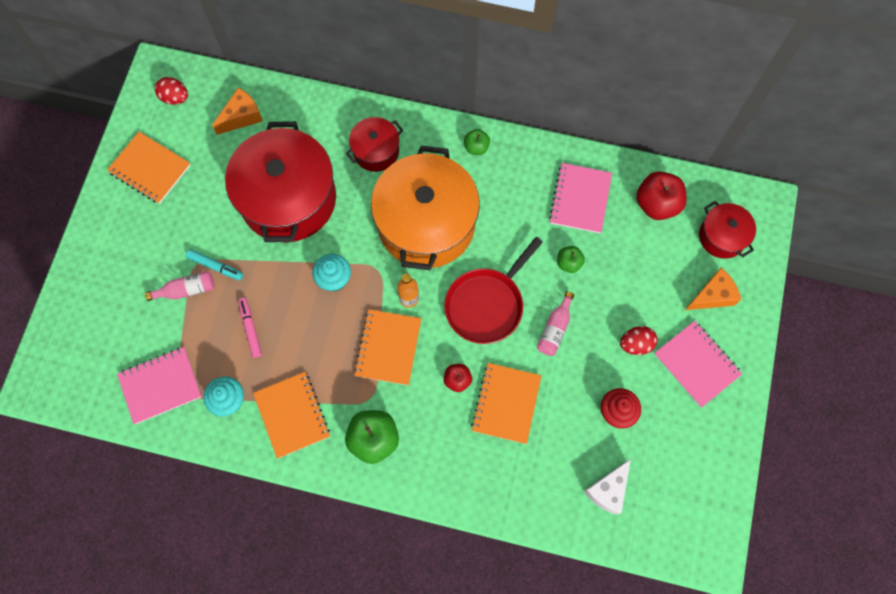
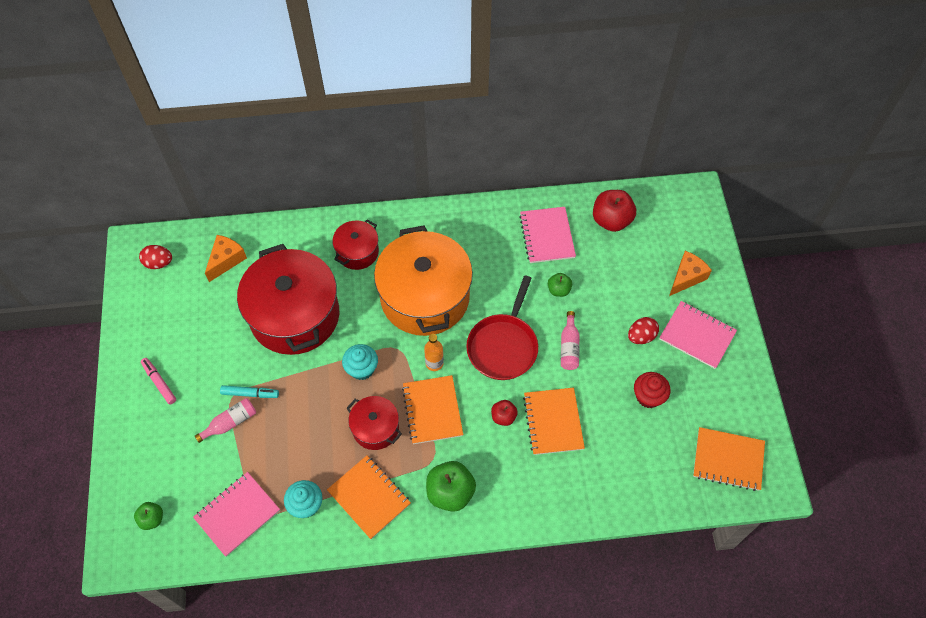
camera: 20 degrees left, 10 degrees down
orange notebook [107,132,191,204] -> orange notebook moved to [693,427,765,491]
pink marker [238,298,262,358] -> pink marker moved to [141,358,176,405]
green apple [464,129,490,155] -> green apple moved to [134,502,163,530]
white cheese [583,459,631,515] -> none
red pot [699,201,756,259] -> red pot moved to [347,396,402,450]

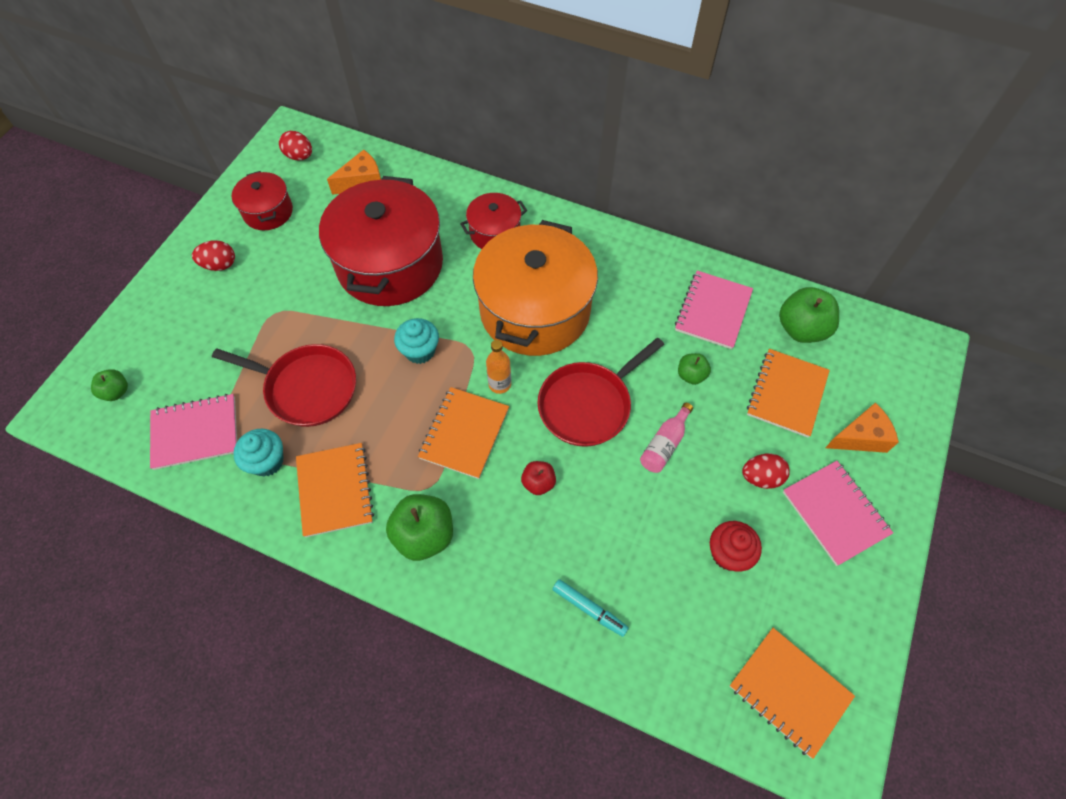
camera: 30 degrees right, 0 degrees up
pink marker [141,358,176,405] -> red egg [192,240,235,271]
pink bottle [195,398,256,443] -> none
turquoise marker [220,385,279,398] -> turquoise marker moved to [552,579,629,637]
red pot [347,396,402,450] -> red pot moved to [232,171,293,230]
orange notebook [523,388,585,455] -> orange notebook moved to [747,349,830,437]
red apple [593,190,636,232] -> green apple [779,287,839,343]
none -> red pan [212,344,356,427]

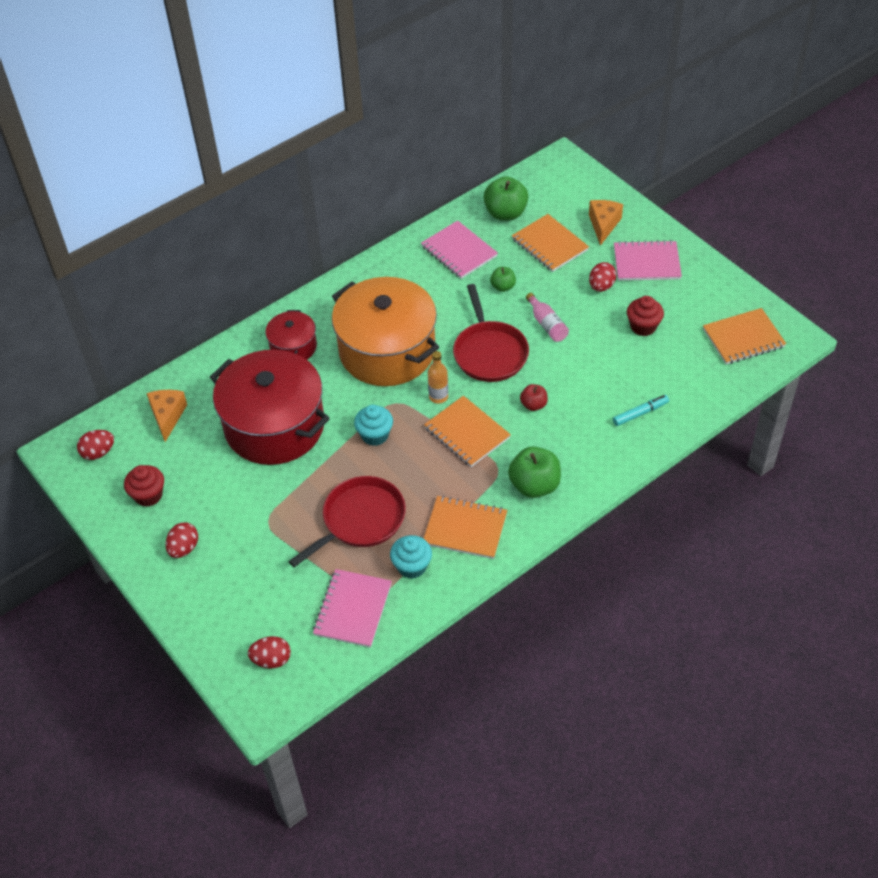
camera: 60 degrees left, 10 degrees down
green apple [91,369,128,401] -> red egg [248,636,291,669]
red pot [232,171,293,230] -> red cupcake [124,465,164,507]

